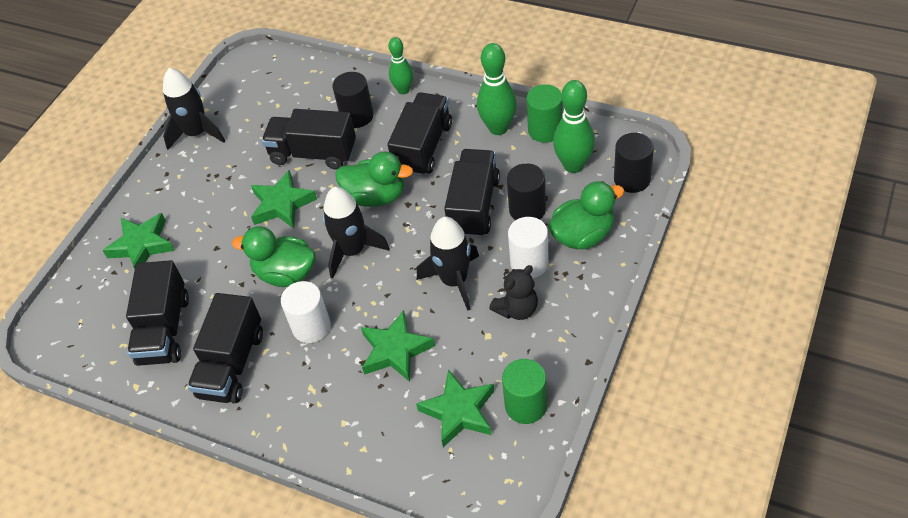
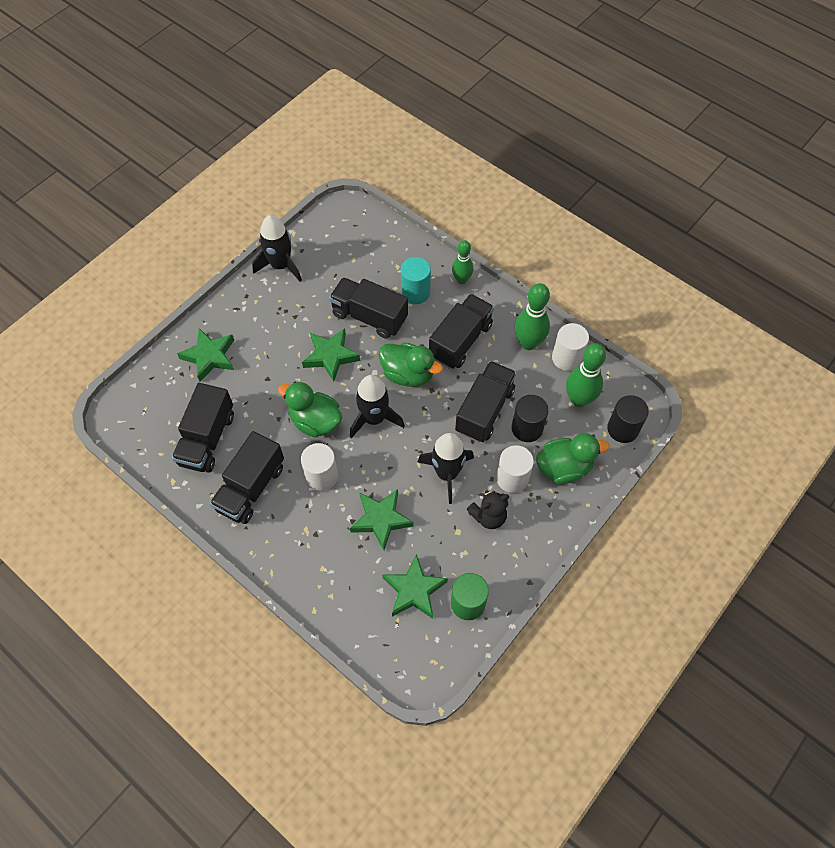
camera: 10 degrees right, 10 degrees up
black cylinder [333,72,374,128] -> turquoise cylinder [401,257,431,304]
green cylinder [527,84,563,143] -> white cylinder [552,323,589,371]

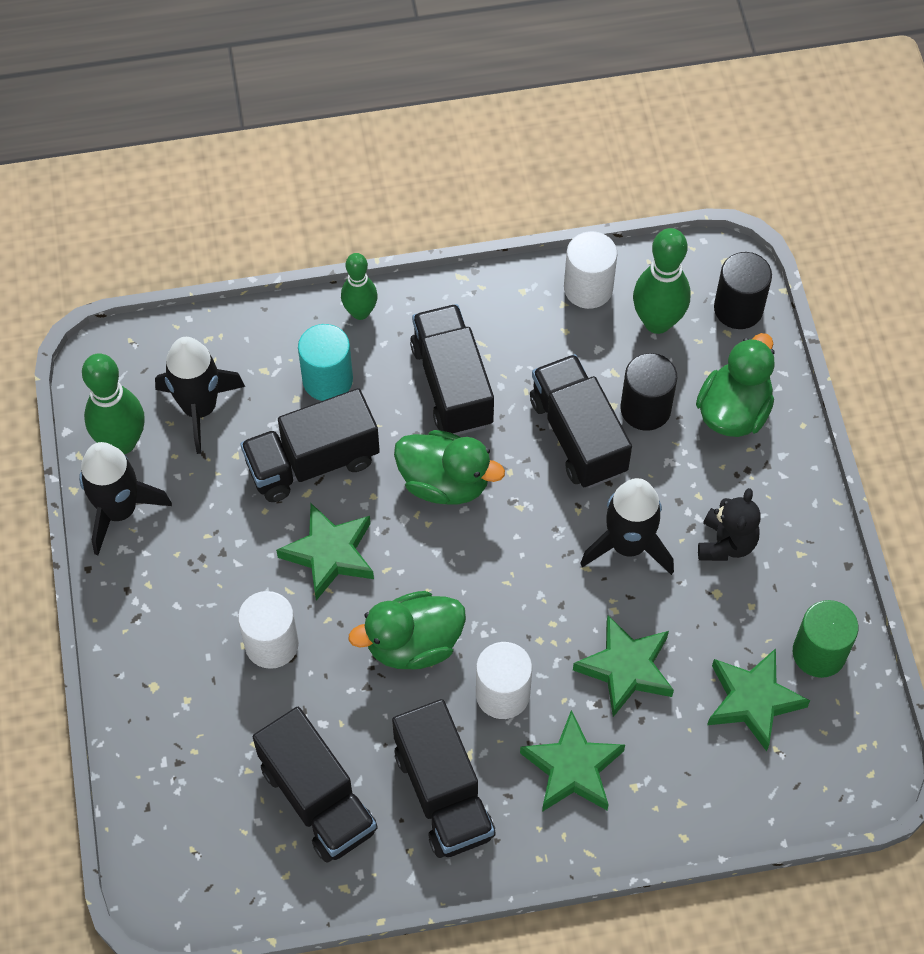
camera: 50 degrees left, 0 degrees up
green star [177,328,234,382] -> green star moved to [520,710,625,812]
black rocket [350,375,405,439] -> black rocket moved to [155,337,245,454]
green duck [378,342,443,387] -> green duck turned 45 degrees clockwise [394,430,505,505]
white cylinder [496,445,534,493] -> white cylinder moved to [238,591,299,669]
green bowling pin [515,283,550,350] -> green bowling pin moved to [82,353,145,454]

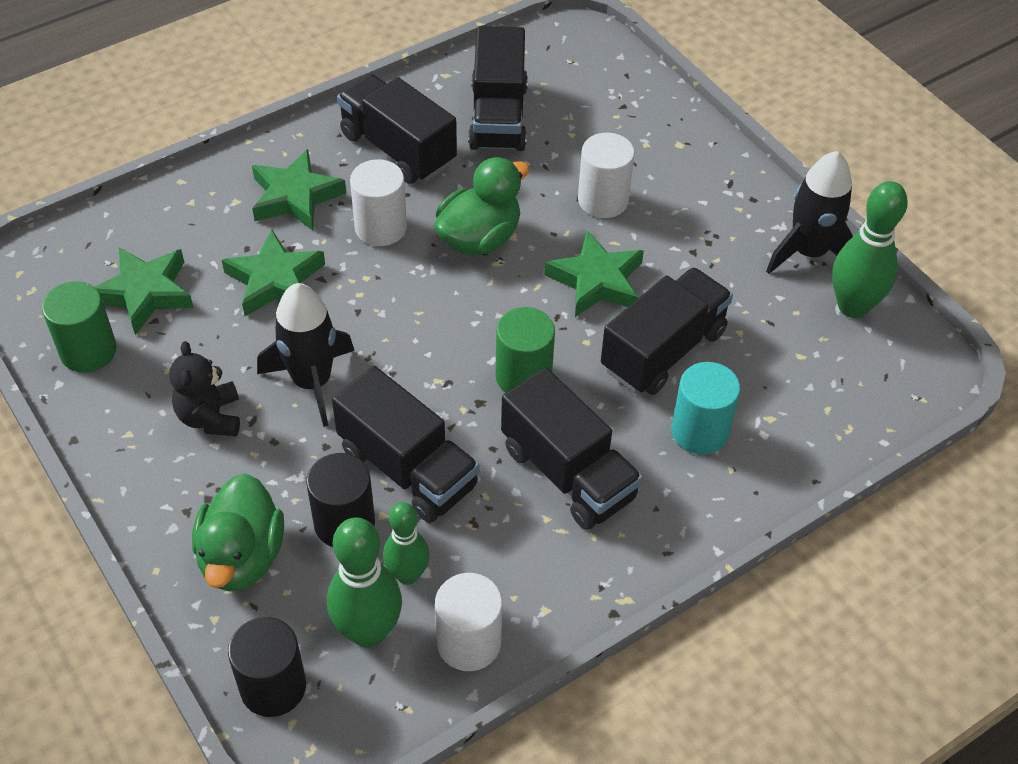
camera: 155 degrees right, 10 degrees down
black rocket [155,337,245,454] -> none
black truck [253,707,378,863] -> black truck turned 120 degrees counterclockwise [468,26,528,151]
green bowling pin [341,253,378,320] -> green bowling pin moved to [383,502,430,585]
green duck [394,430,505,505] -> green cylinder [496,307,555,393]

